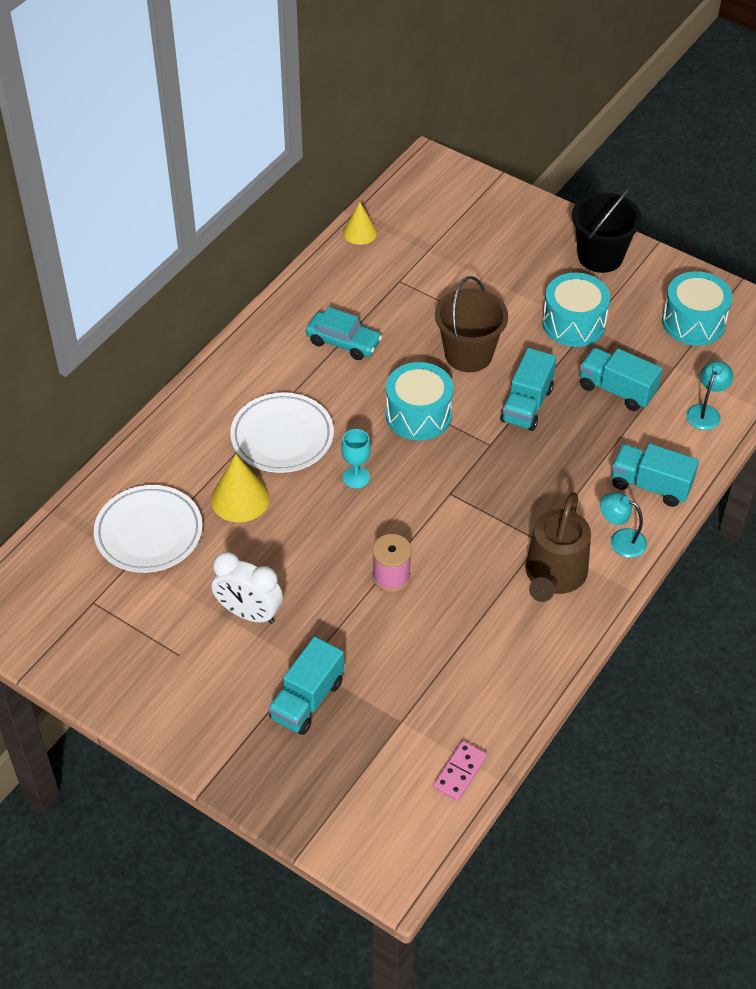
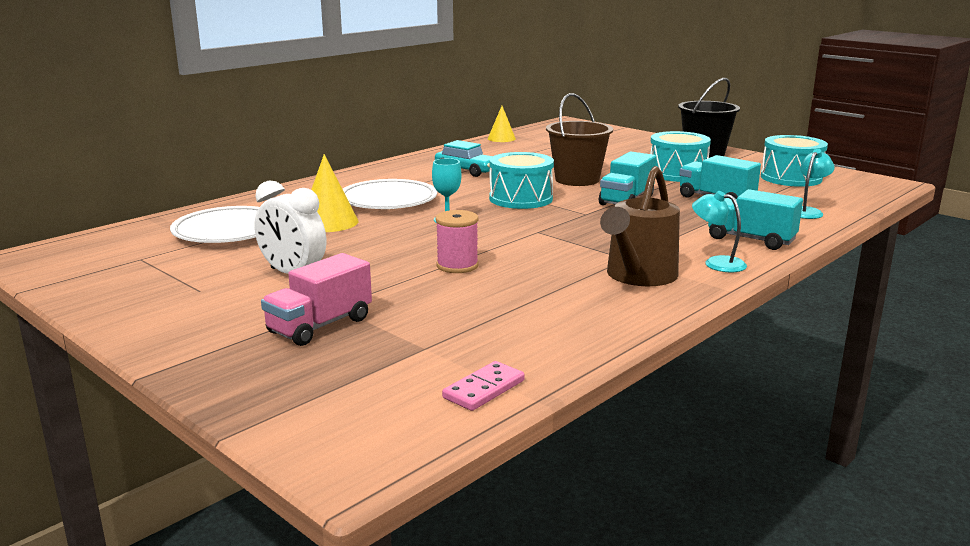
camera: 10 degrees right, 30 degrees down
turquoise truck [268,636,344,735] -> pink truck [261,253,372,346]

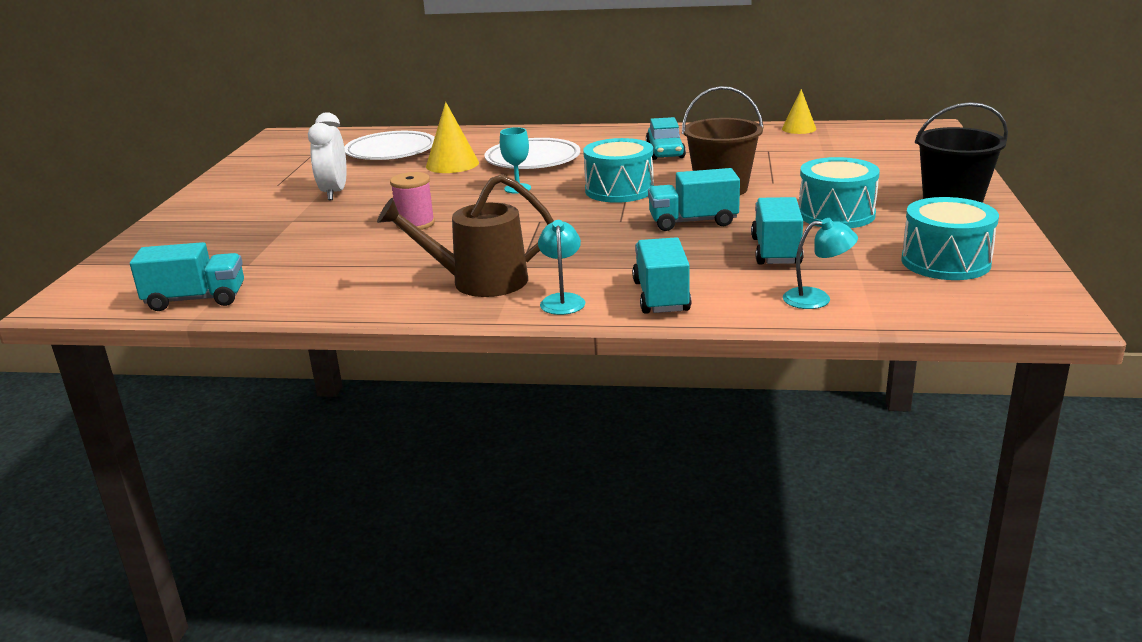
camera: 55 degrees right, 5 degrees up
pink truck [261,253,372,346] -> none
pink domino [442,361,525,411] -> turquoise truck [130,242,244,311]

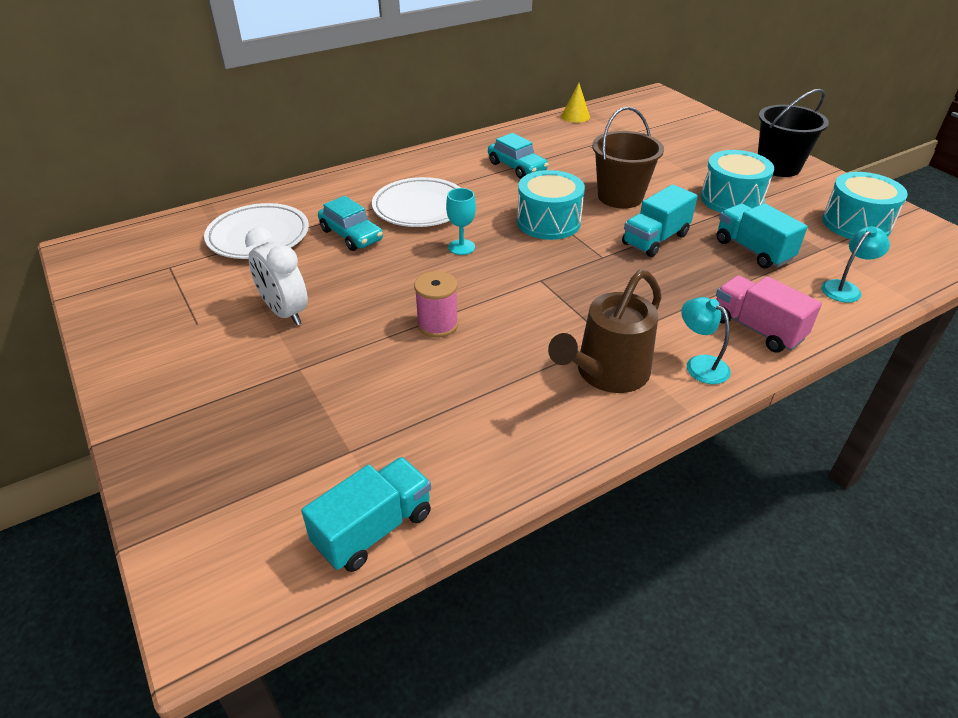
camera: 40 degrees left, 15 degrees up
yellow cone [426,102,479,173] -> turquoise car [318,196,383,251]
turquoise truck [632,237,692,314] -> pink truck [716,275,822,353]

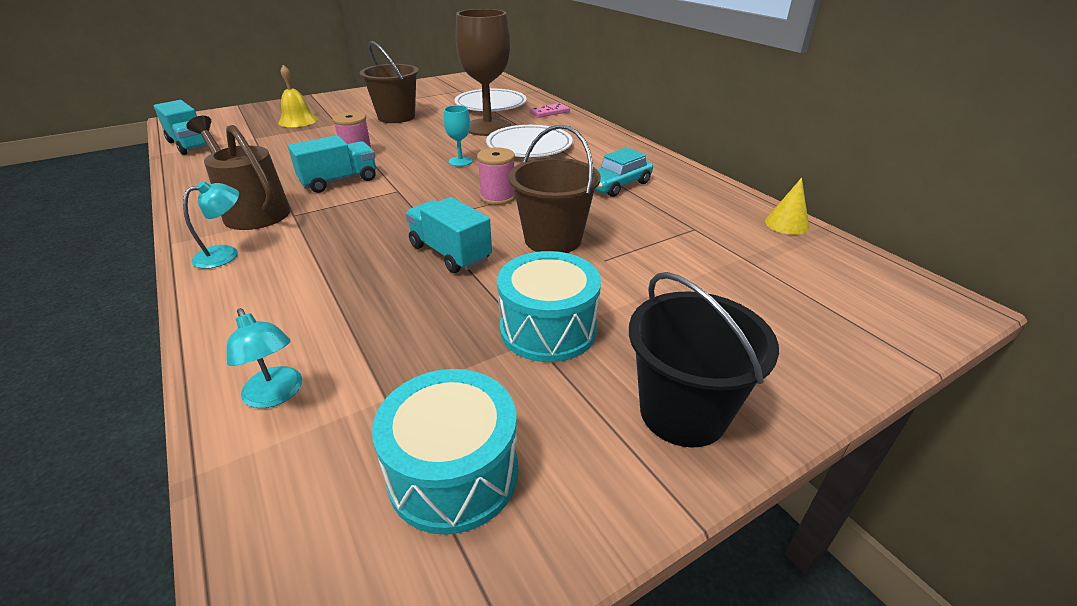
camera: 90 degrees right, 5 degrees down
white clock [245,227,308,326] -> brown bucket [360,41,419,123]
turquoise car [318,196,383,251] -> brown goblet [456,9,511,136]
turquoise drum [517,170,585,240] -> pink spool [477,147,516,205]
turquoise truck [716,203,808,269] -> turquoise truck moved to [288,135,376,193]
pink truck [716,275,822,353] -> none
none -> yellow bell [278,65,318,127]
none -> pink domino [529,103,570,118]

